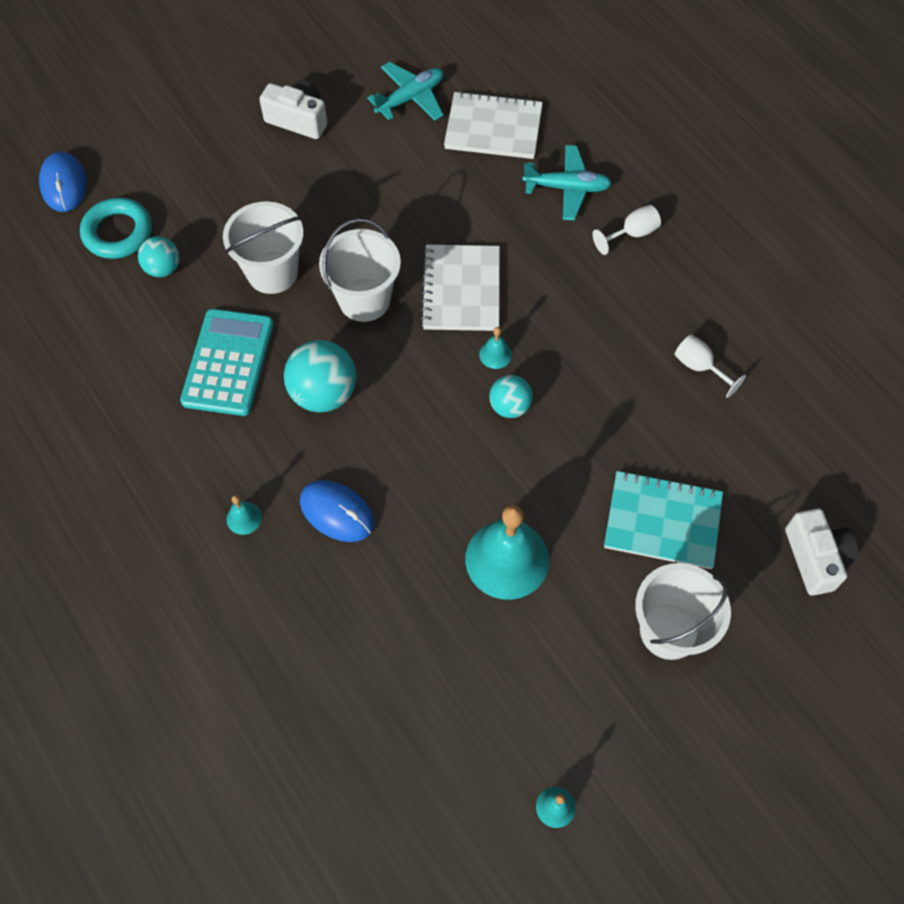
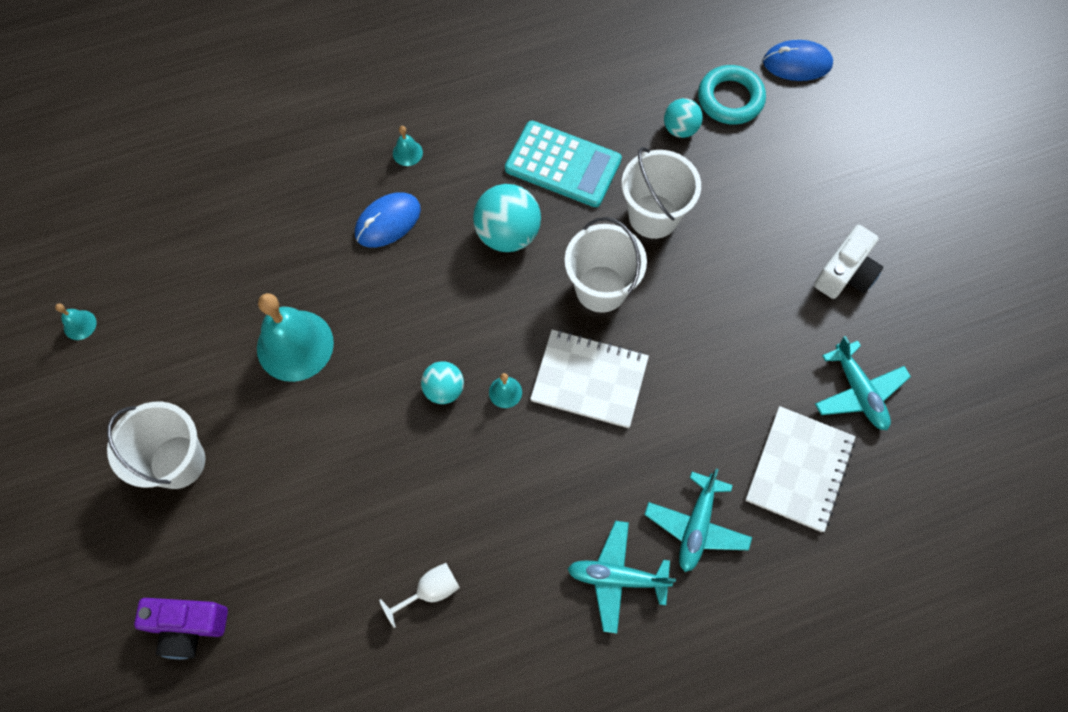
camera: 105 degrees right, 5 degrees up
white goblet [593,205,661,255] -> turquoise plane [568,521,676,634]
turquoise notebook [604,470,723,569] -> none
white camera [785,508,858,595] -> purple camera [134,598,228,659]

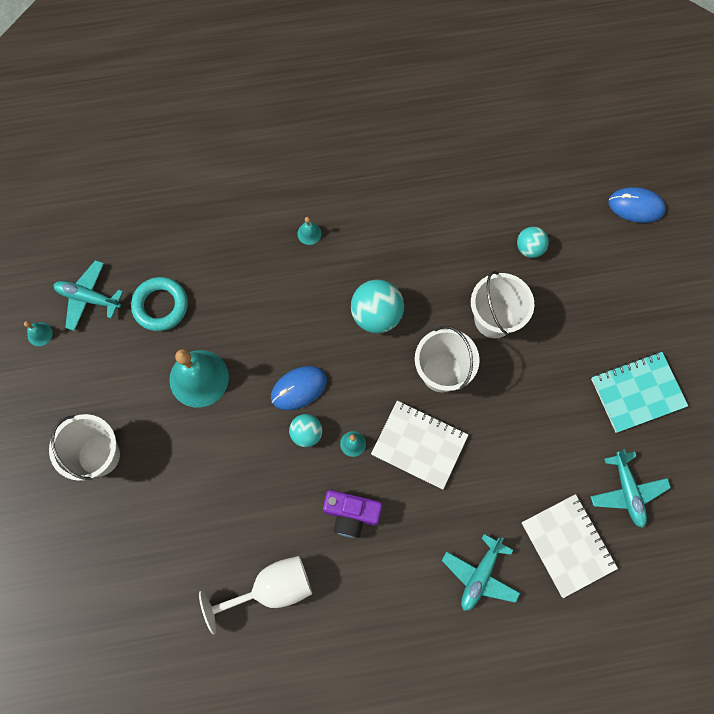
camera: 10 degrees right, 5 degrees up
purple camera [134,598,228,659] -> purple camera moved to [323,490,382,538]
blue mouse [355,193,421,248] -> blue mouse moved to [271,366,327,410]
white goblet [379,563,460,628] -> white goblet [199,556,312,634], size x1.83
turquoise calculator [505,121,622,207] -> none
turquoise plane [568,521,676,634] -> turquoise plane moved to [53,260,123,331]
turquoise ring [698,65,766,125] -> turquoise ring moved to [131,277,188,331]
white notebook [745,406,856,532] -> white notebook turned 60 degrees counterclockwise [522,494,618,598]
white camera [814,225,883,299] -> turquoise notebook [591,352,688,433]

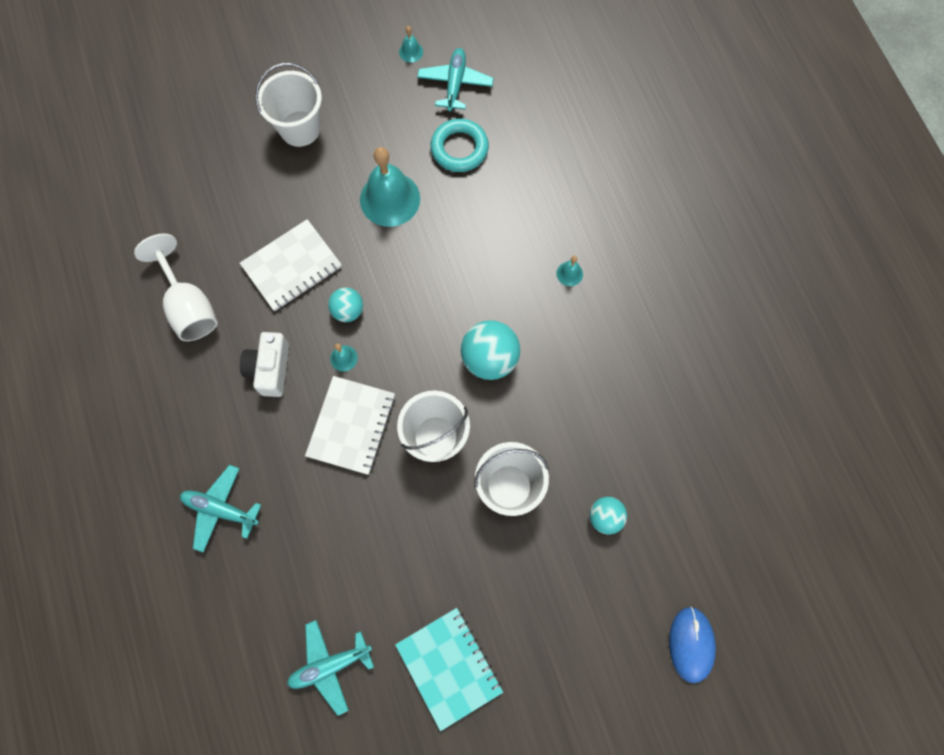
camera: 80 degrees right, 0 degrees up
blue mouse [271,366,327,410] -> none
purple camera [323,490,382,538] -> white camera [240,332,289,397]
white notebook [522,494,618,598] -> white notebook moved to [240,219,342,311]

